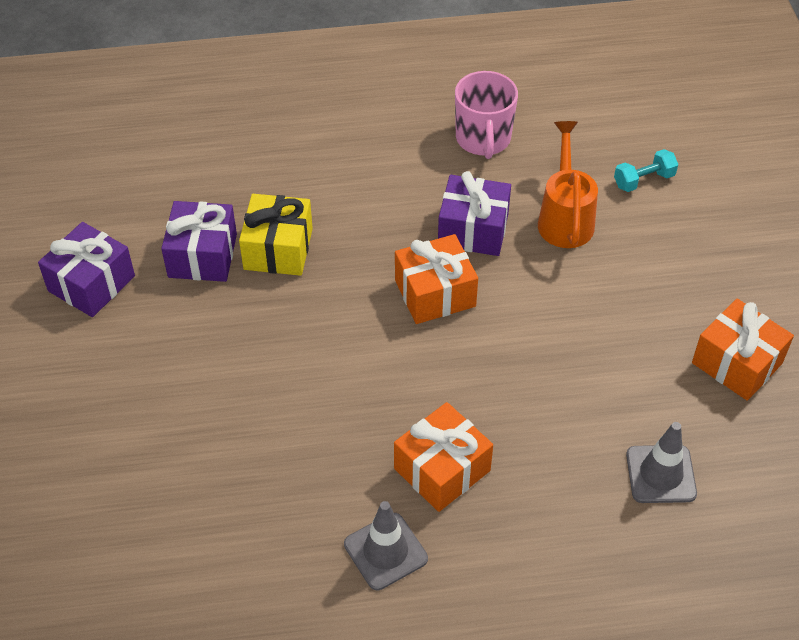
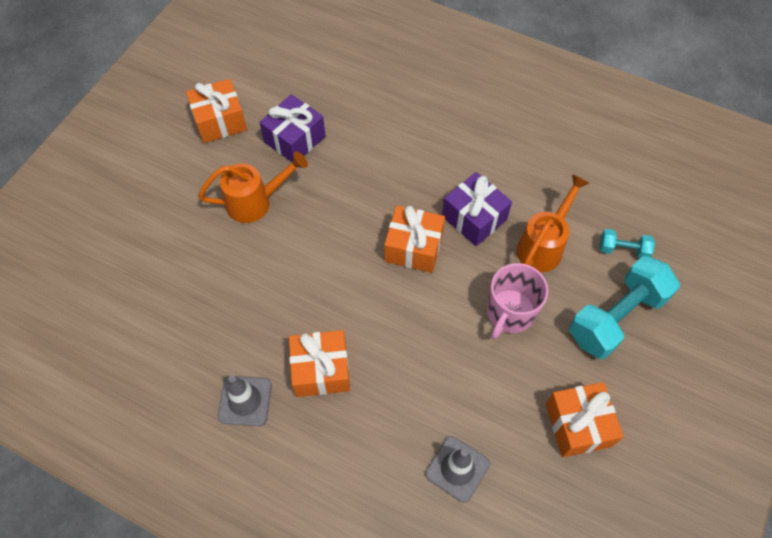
camera: 35 degrees right, 10 degrees up
purple gift [38,222,135,317] -> orange gift [186,79,247,143]
yellow gift [239,194,313,276] -> none
pink mug [455,71,518,159] -> pink mug moved to [487,263,548,339]
none -> orange watering can [198,151,308,223]
none -> turquoise dumbbell [569,256,680,359]

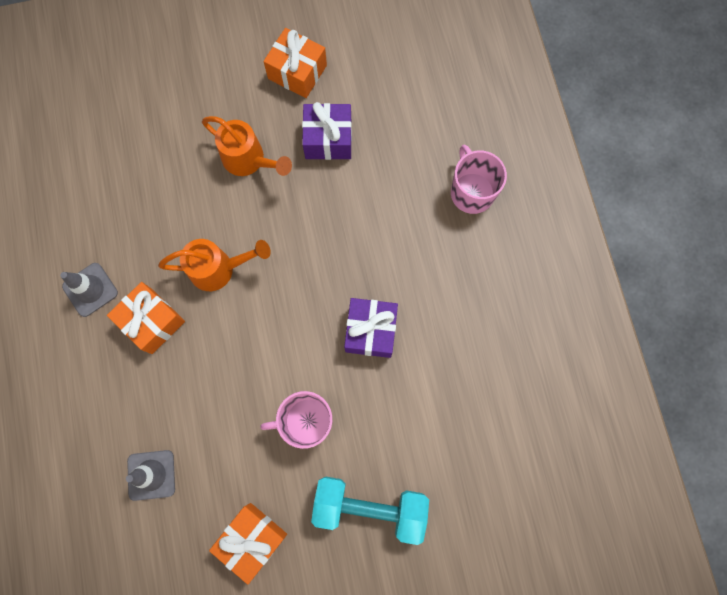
camera: 50 degrees right, 15 degrees up
orange gift [384,205,445,273] -> none
orange watering can [517,174,589,272] -> orange watering can moved to [158,239,271,291]
turquoise dumbbell [599,229,655,258] -> none
none -> pink mug [451,145,507,214]

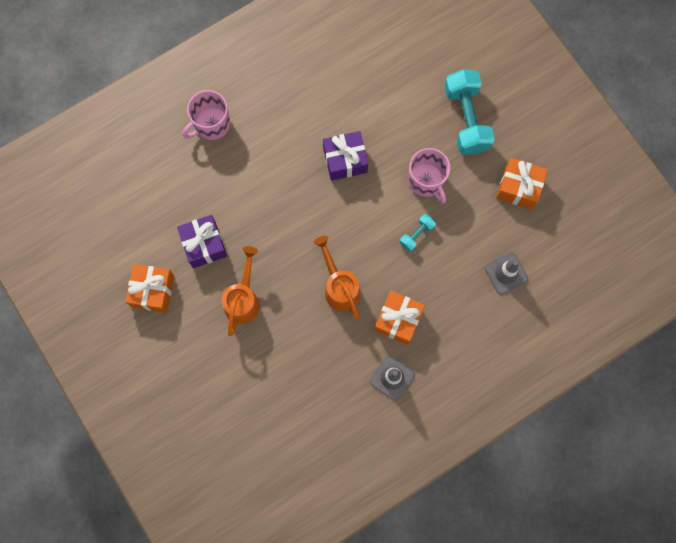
camera: 110 degrees left, 0 degrees up
none -> turquoise dumbbell [400,214,436,252]

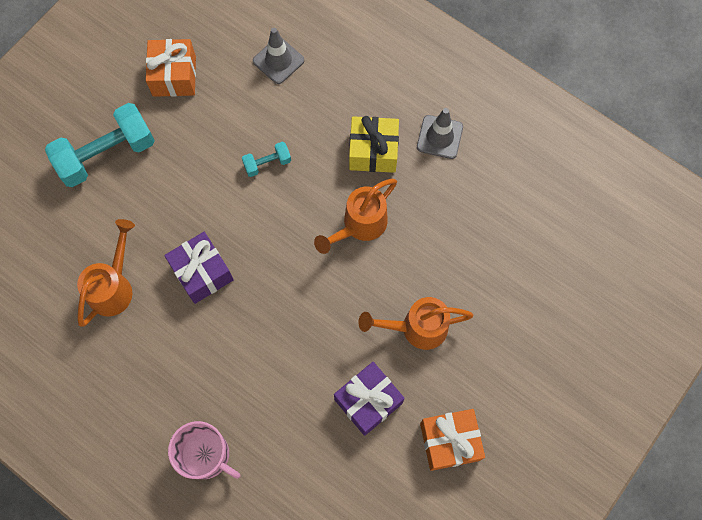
camera: 110 degrees left, 5 degrees down
orange gift [374,291,425,345] -> yellow gift [349,116,399,173]
turquoise dumbbell [400,214,436,252] -> turquoise dumbbell turned 45 degrees counterclockwise [242,142,291,177]
pink mug [408,148,450,204] -> none
none -> orange watering can [77,219,135,327]

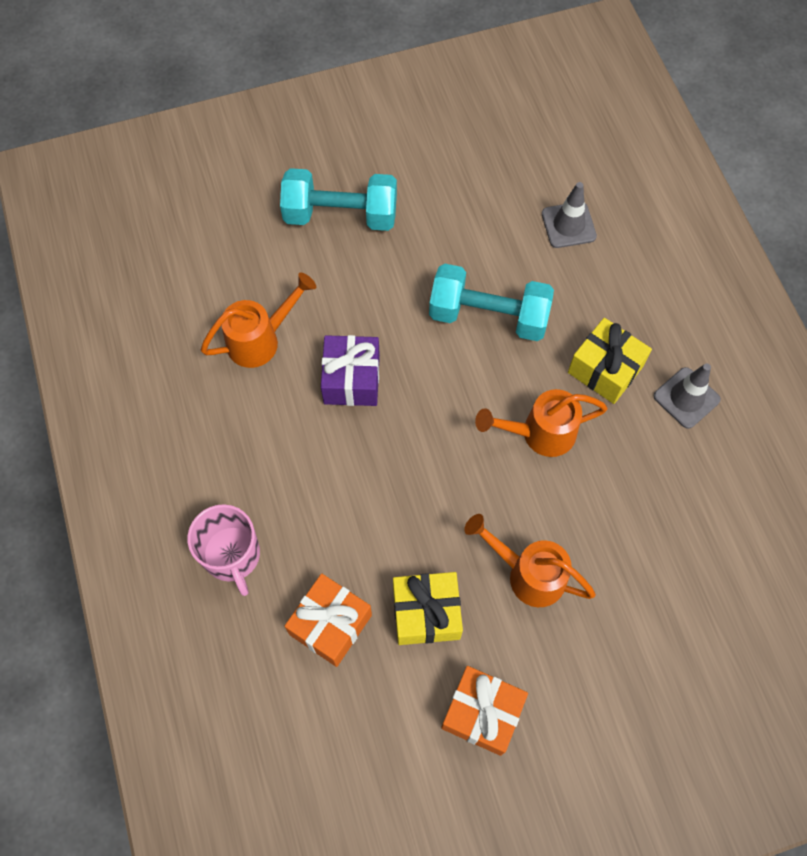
camera: 35 degrees right, 5 degrees down
orange gift [146,39,196,97] -> orange gift moved to [285,574,372,667]
turquoise dumbbell [242,142,291,177] -> turquoise dumbbell [429,264,554,341], size x2.11
purple gift [334,362,405,436] -> yellow gift [393,572,463,645]

